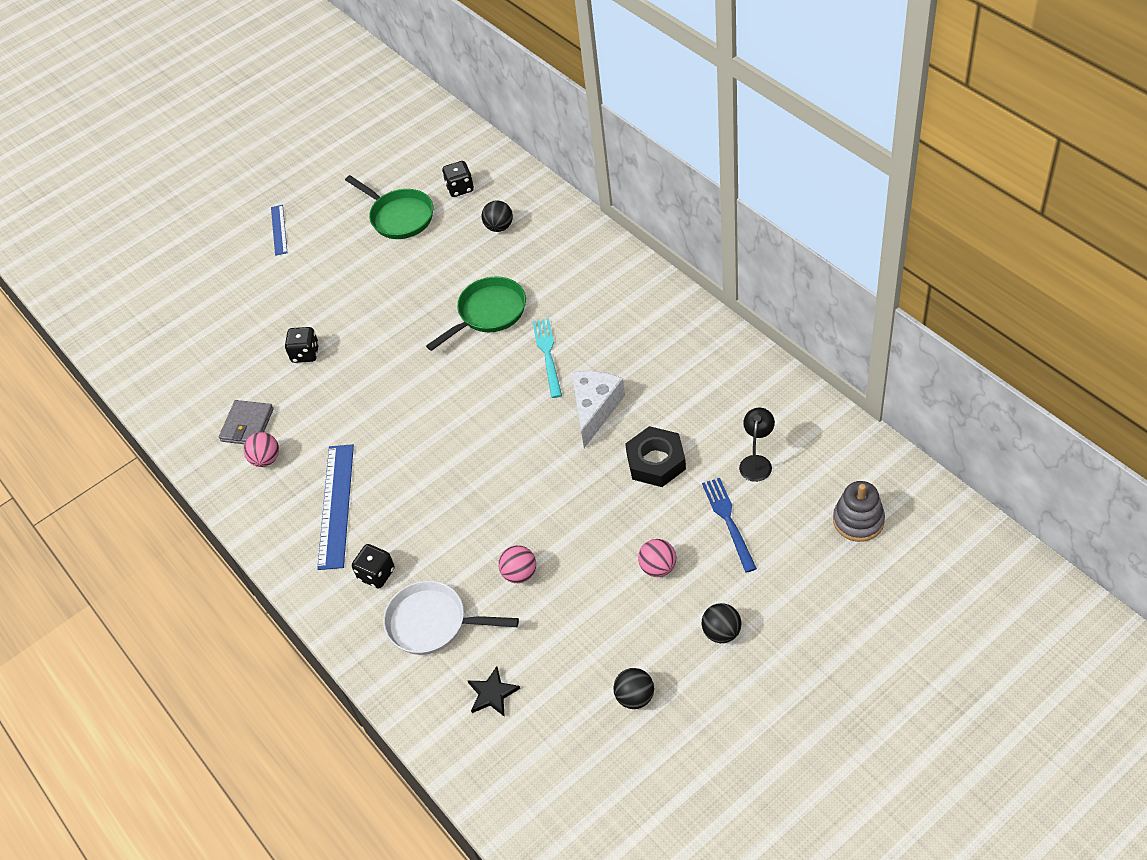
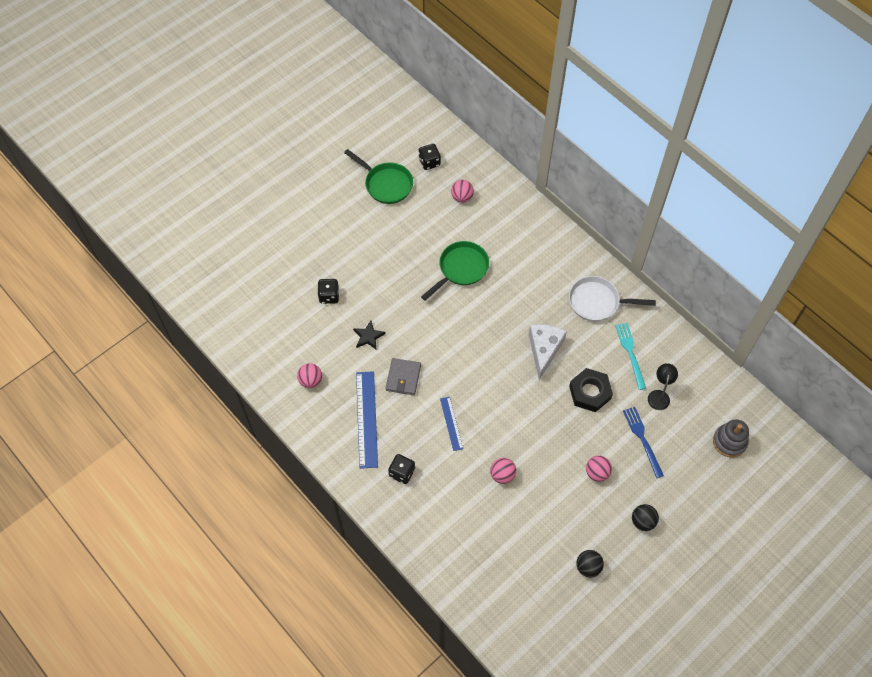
camera: 10 degrees left, 10 degrees up
grey wallet [219,400,274,444] -> grey wallet moved to [386,358,421,395]
blue ruler [271,205,287,256] -> blue ruler moved to [440,397,463,451]
white pan [383,581,519,655] -> white pan moved to [569,276,656,321]
black star [468,666,520,716] -> black star moved to [353,321,386,350]
black ball [482,200,513,232] -> pink ball [451,180,474,203]
turquoise fork [532,318,562,398] -> turquoise fork moved to [615,323,646,390]

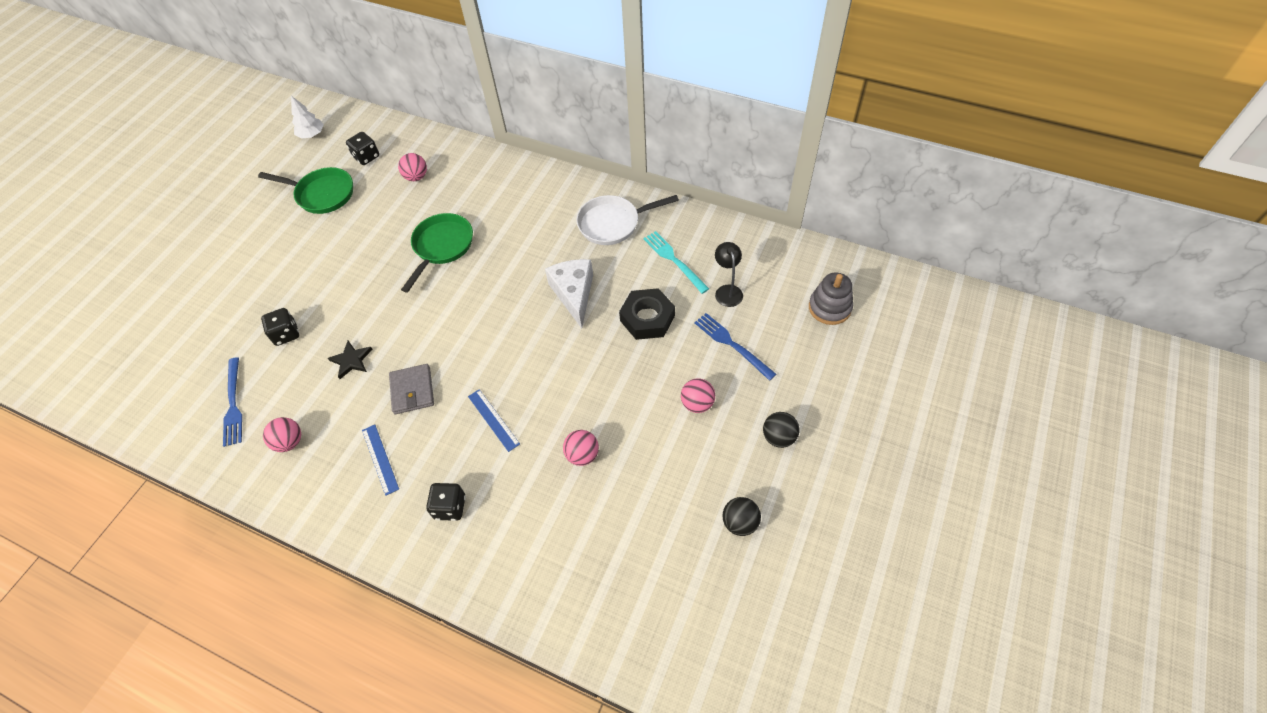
camera: 20 degrees left, 5 degrees down
blue ruler [356,371,378,469] -> blue ruler [362,424,399,496], size x0.56
none -> blue fork [223,357,242,447]
none -> white tree [291,96,323,139]

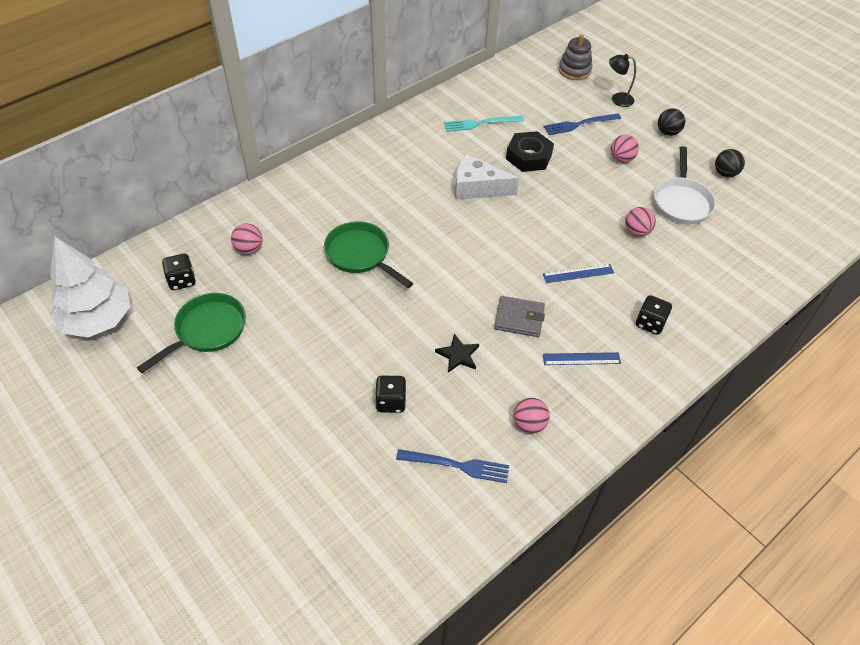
camera: 70 degrees left, 5 degrees down
white tree [291,96,323,139] -> white tree [50,237,131,337], size x2.00
white pan [576,195,679,245] -> white pan moved to [654,146,716,224]
black lamp [715,242,743,307] -> black lamp moved to [609,54,636,107]

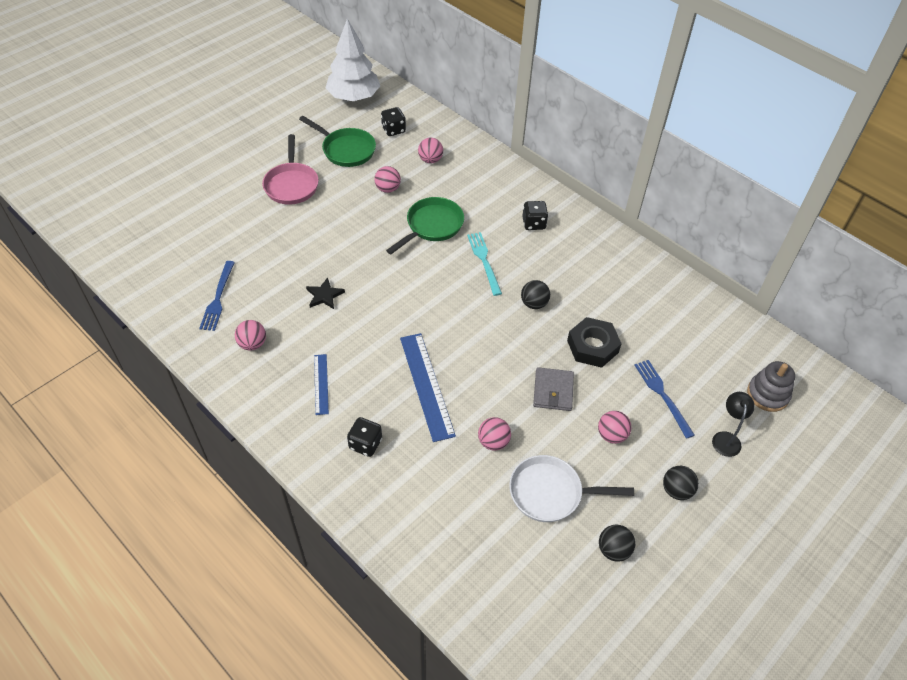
camera: 85 degrees right, 0 degrees up
black dice [375,376,407,413] -> black dice moved to [522,201,548,230]
turquoise fork [444,116,524,132] -> turquoise fork moved to [467,232,502,296]
white cheese [455,154,519,200] -> black ball [521,280,550,309]
grey wallet [494,296,545,337] -> grey wallet moved to [533,367,574,411]
blue ruler [543,264,614,283] -> blue ruler [400,333,456,442], size x1.79
none -> pink pan [262,134,319,205]
none -> pink ball [374,166,401,193]

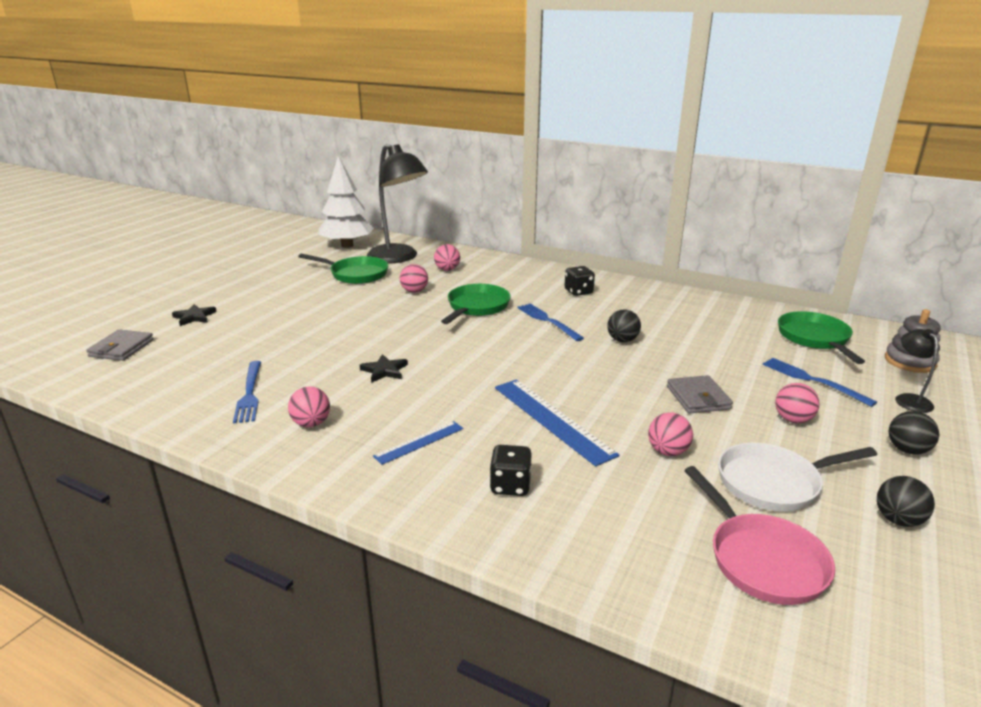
camera: 15 degrees left, 25 degrees down
pink pan [262,134,319,205] -> pink pan moved to [684,466,835,605]
blue ruler [314,354,329,415] -> blue ruler turned 75 degrees clockwise [373,421,463,465]
black dice [381,107,406,136] -> black lamp [367,144,428,263]
turquoise fork [467,232,502,296] -> blue fork [518,304,584,341]
black nut [567,317,622,368] -> none
none -> grey wallet [86,329,154,361]
none -> black star [172,304,217,326]
none -> green pan [778,311,865,364]

